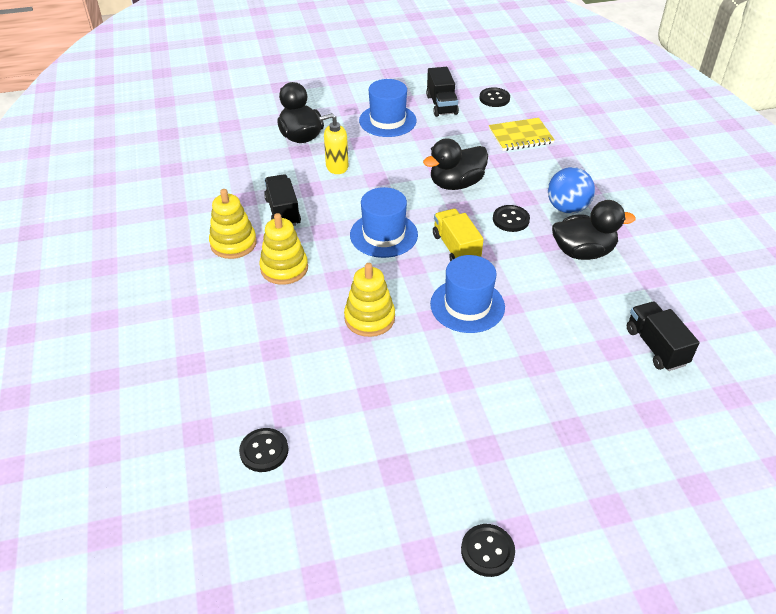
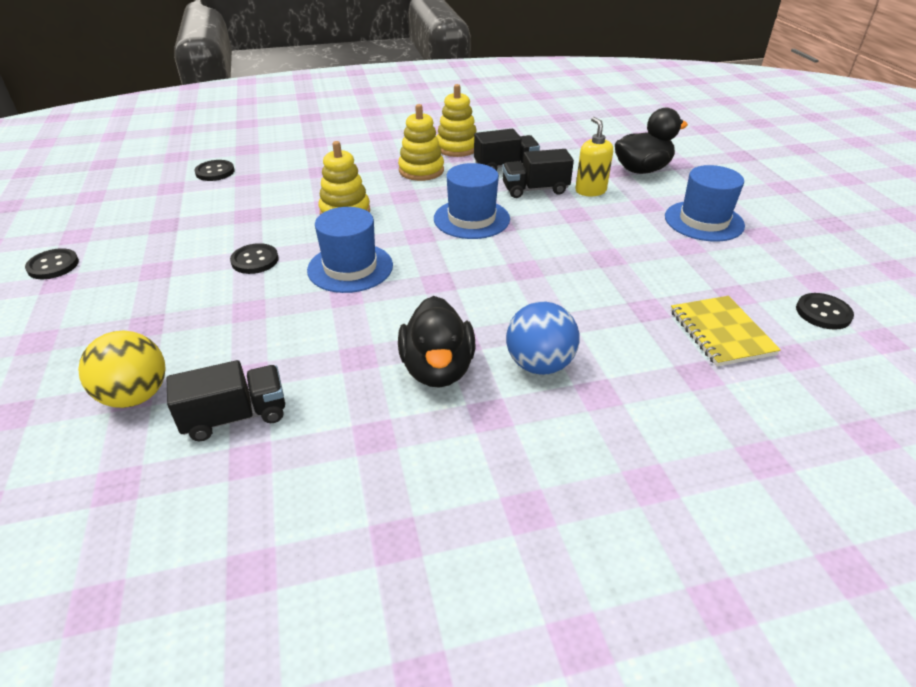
camera: 90 degrees right, 5 degrees down
black duck [423,138,488,190] -> none
black truck [426,67,459,117] -> black truck moved to [502,149,574,198]
yellow truck [433,209,484,261] -> none
black button [493,205,530,232] -> black button moved to [230,243,279,274]
none -> yellow ball [78,330,166,408]

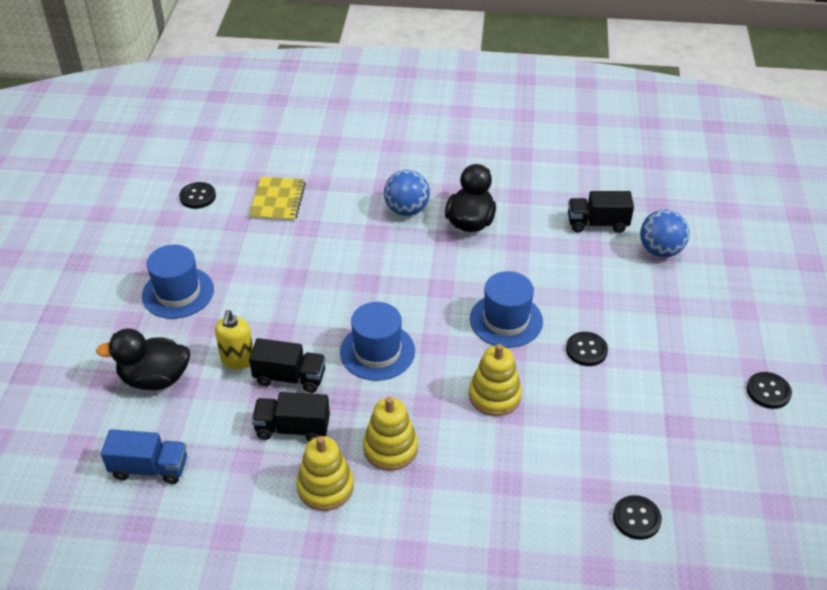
camera: 160 degrees left, 5 degrees up
yellow ball [78,330,166,408] -> blue ball [640,209,690,257]
none -> blue truck [101,429,187,484]

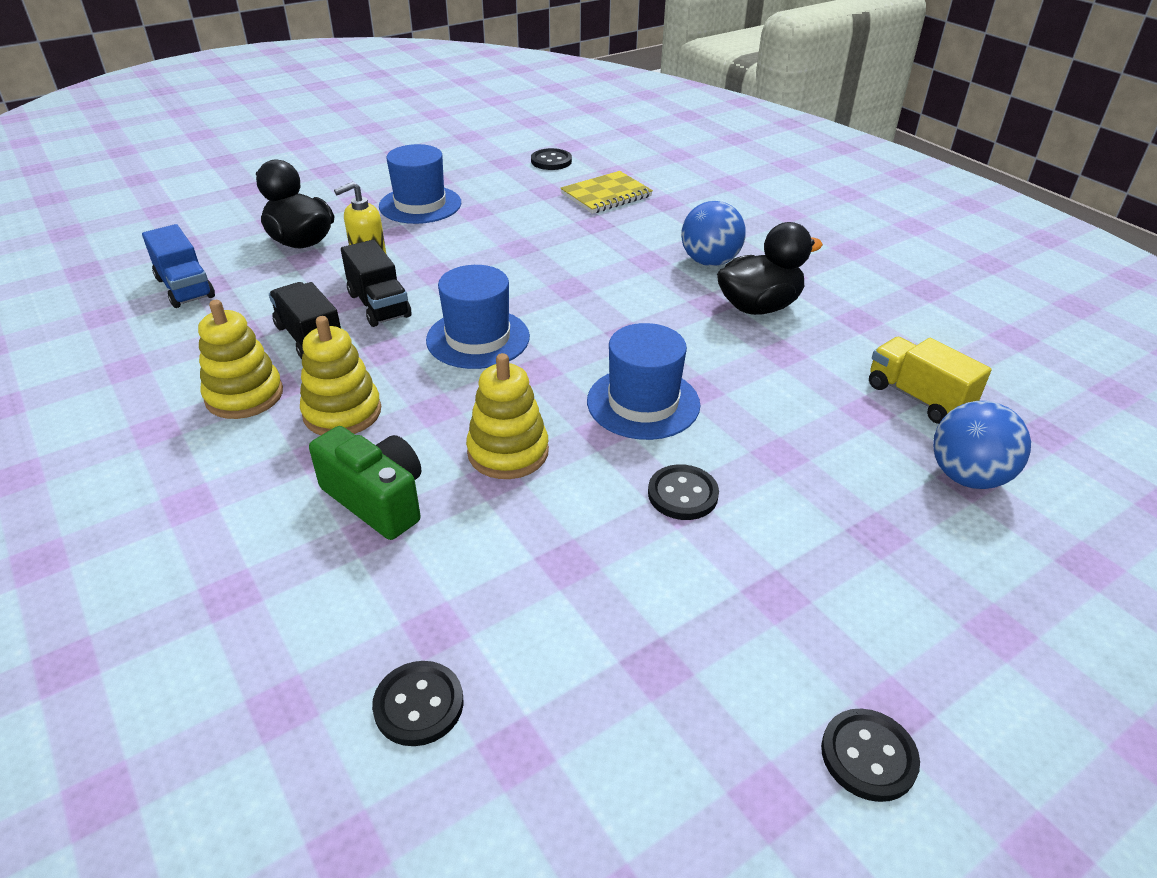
camera: 50 degrees right, 5 degrees down
black truck [568,191,634,233] -> yellow truck [869,337,992,424]
none -> green camera [309,426,421,540]

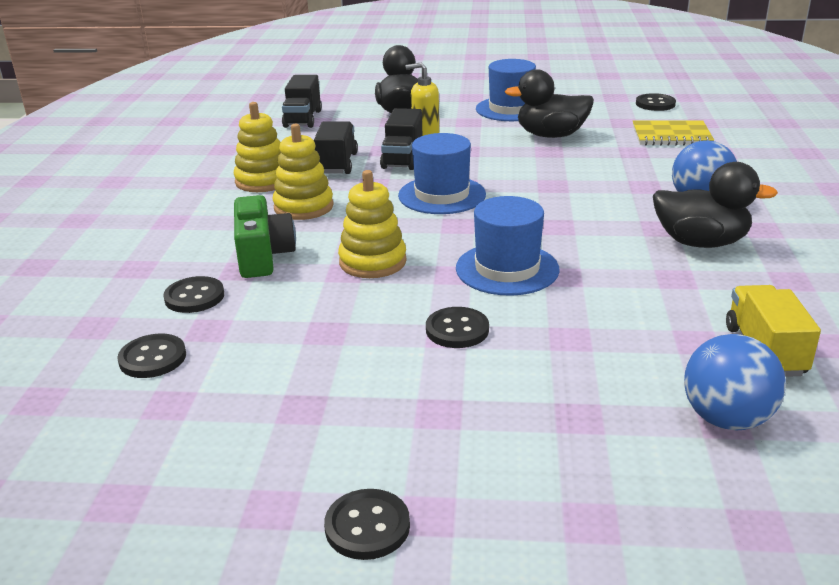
camera: 40 degrees right, 10 degrees down
blue truck [142,224,215,308] -> black truck [282,75,322,128]
none -> black button [163,276,224,313]
none -> black duck [505,69,594,138]

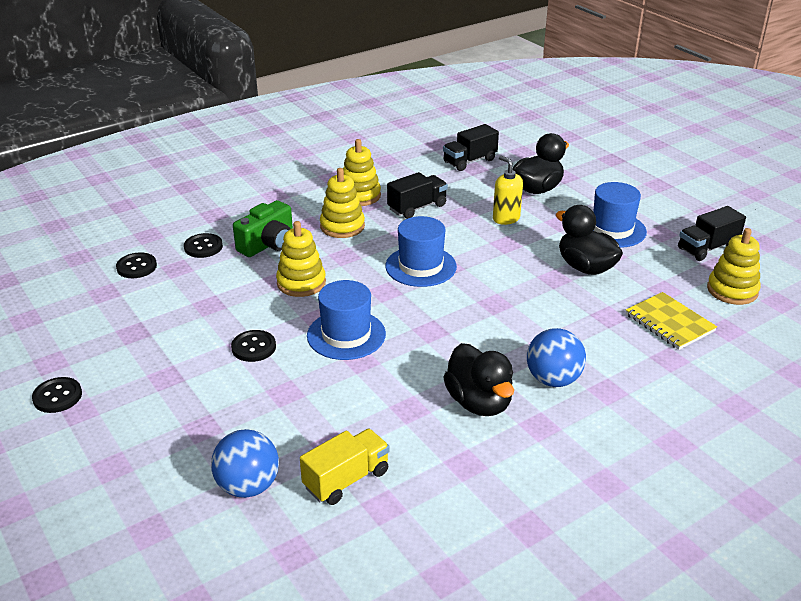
camera: 50 degrees right, 5 degrees up
black truck [380,108,423,170] -> black truck moved to [678,206,746,261]
black button [636,93,676,111] -> yellow stacking toy [707,228,761,305]

